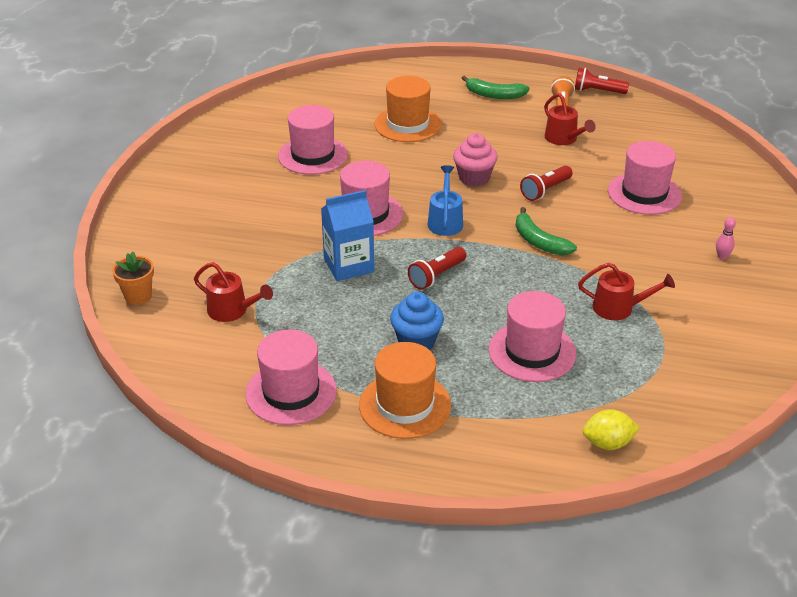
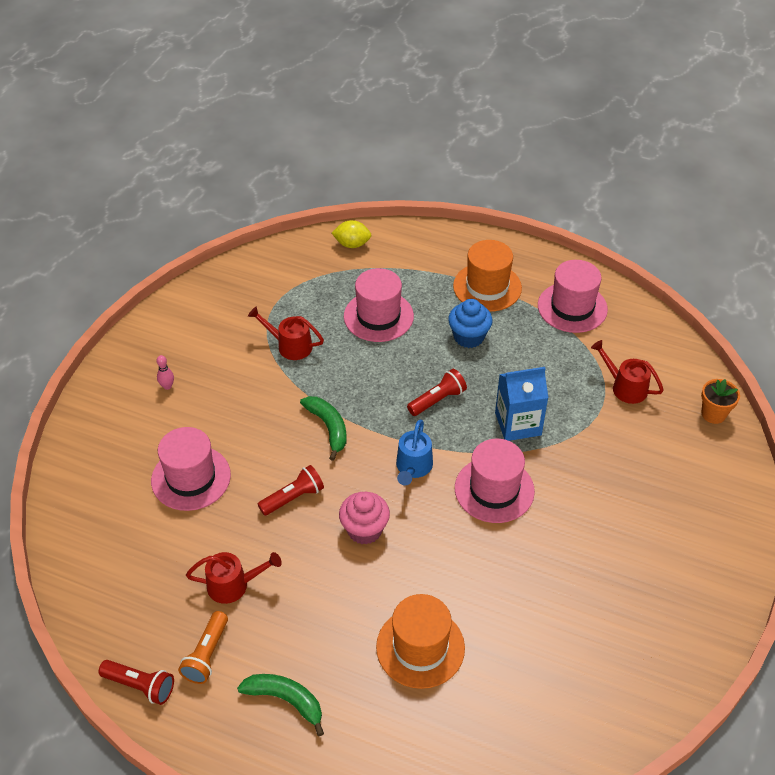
camera: 170 degrees left, 10 degrees up
pink hat [278,105,348,175] -> none
red watering can [544,93,596,145] -> red watering can turned 105 degrees clockwise [186,552,282,604]

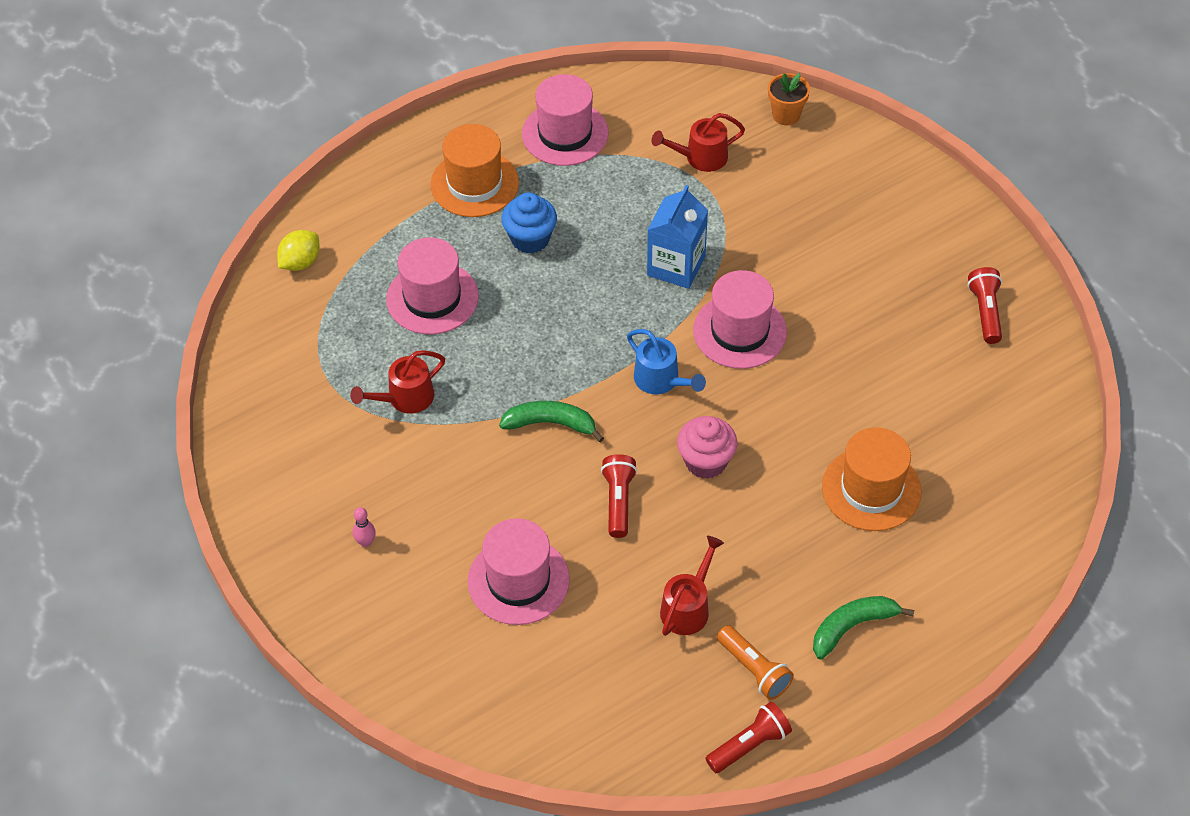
camera: 55 degrees left, 5 degrees up
red flashlight [407,369,467,416] -> red flashlight moved to [968,267,1002,344]

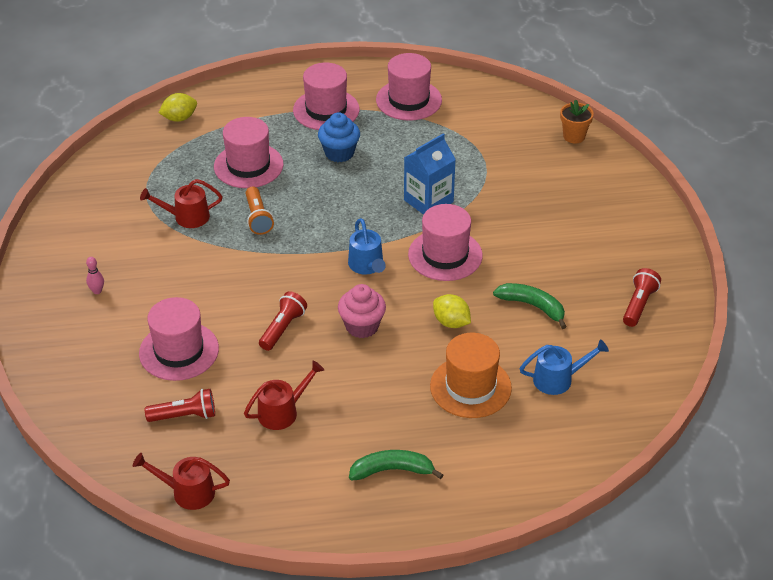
camera: 25 degrees right, 10 degrees down
orange hat [431,124,519,217] -> pink hat [293,63,360,130]
green banana [499,401,604,442] -> green banana moved to [493,283,567,329]
red watering can [652,113,745,172] -> red watering can moved to [133,453,230,510]
red flashlight [705,702,792,773] -> red flashlight moved to [145,389,215,422]
orange flashlight [717,625,794,700] -> orange flashlight moved to [245,187,274,235]
none -> yellow lemon [433,294,471,328]
none -> blue watering can [519,339,609,395]

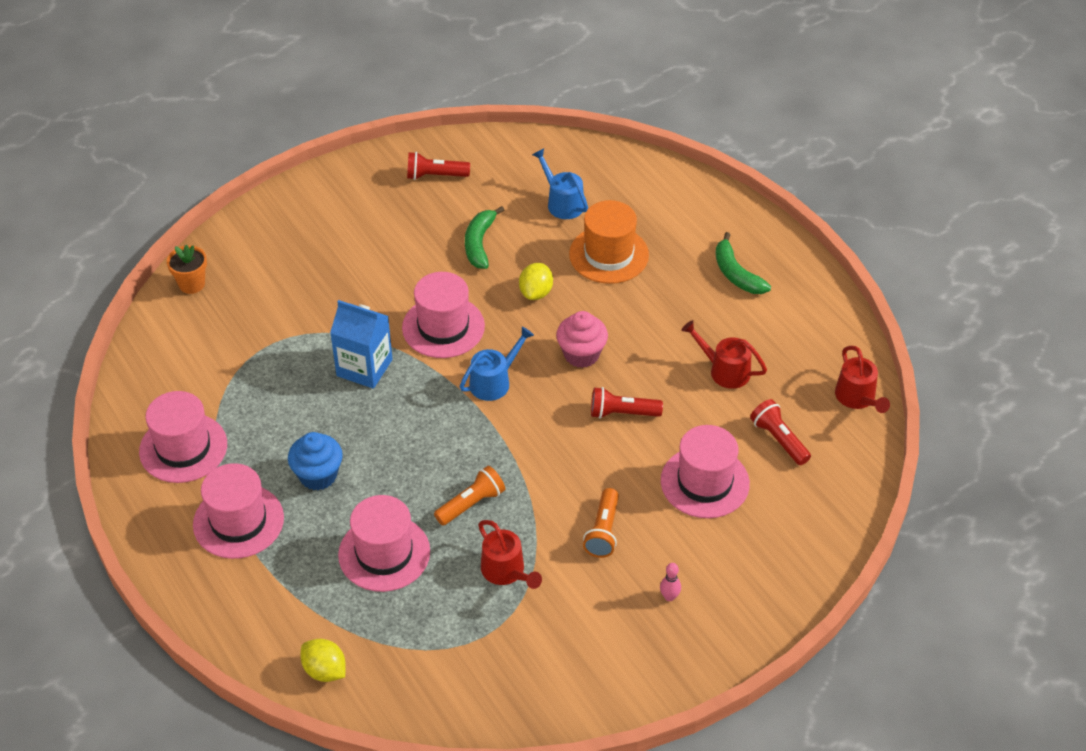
camera: 115 degrees left, 5 degrees up
none -> orange flashlight [583,488,619,558]

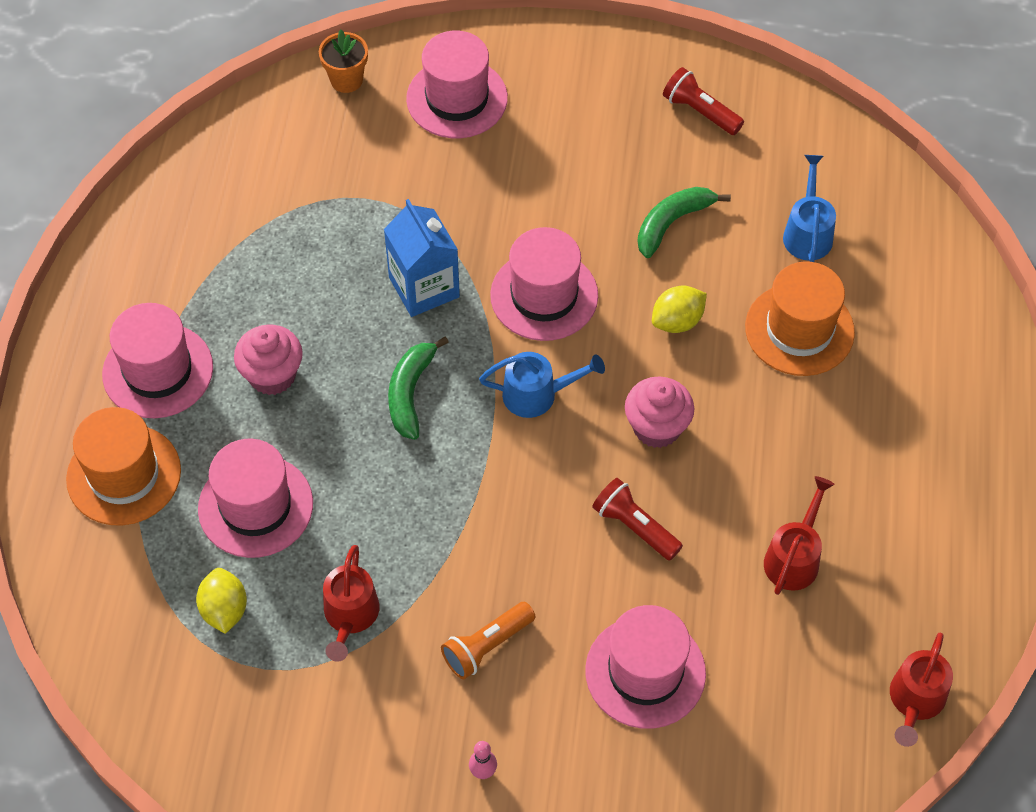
camera: 40 degrees right, 10 degrees up
pink hat [139,391,227,483] -> pink hat moved to [406,31,508,138]
blue cupcake [288,432,343,490] -> pink cupcake [234,325,303,395]
yellow lemon [301,639,346,682] -> yellow lemon moved to [196,568,247,634]
orange flashlight [434,466,505,525] -> none
red watering can [681,320,767,389] -> red watering can turned 45 degrees clockwise [764,476,835,595]
green banana [715,232,771,294] -> green banana moved to [388,337,449,440]
red flashlight [750,399,811,465] -> none
none -> orange hat [66,407,181,525]

